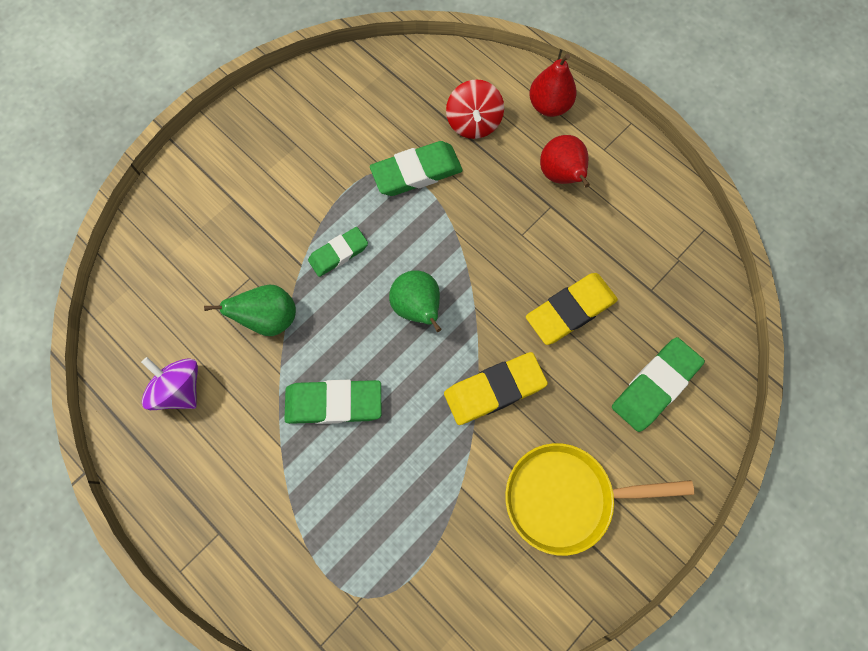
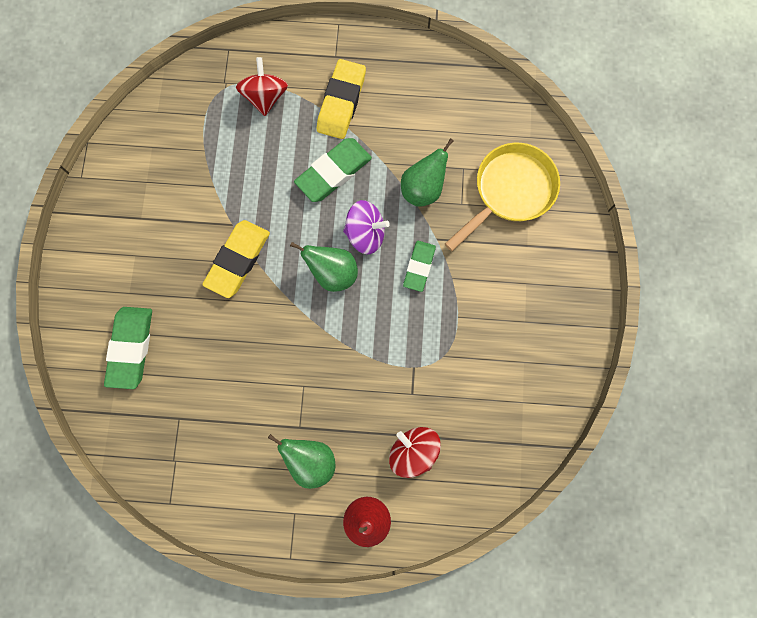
camera: 140 degrees right, 5 degrees up
purple spinning top [141,357,198,410] -> purple spinning top moved to [343,200,390,254]
green eraser [370,141,463,196] -> none
yellow pan [505,443,694,556] -> yellow pan moved to [445,143,560,251]
yellow eraser [526,273,618,345] -> yellow eraser moved to [317,59,366,139]
red pear [540,135,590,187] -> green pear [268,434,335,489]
none -> red spinning top [236,57,288,116]

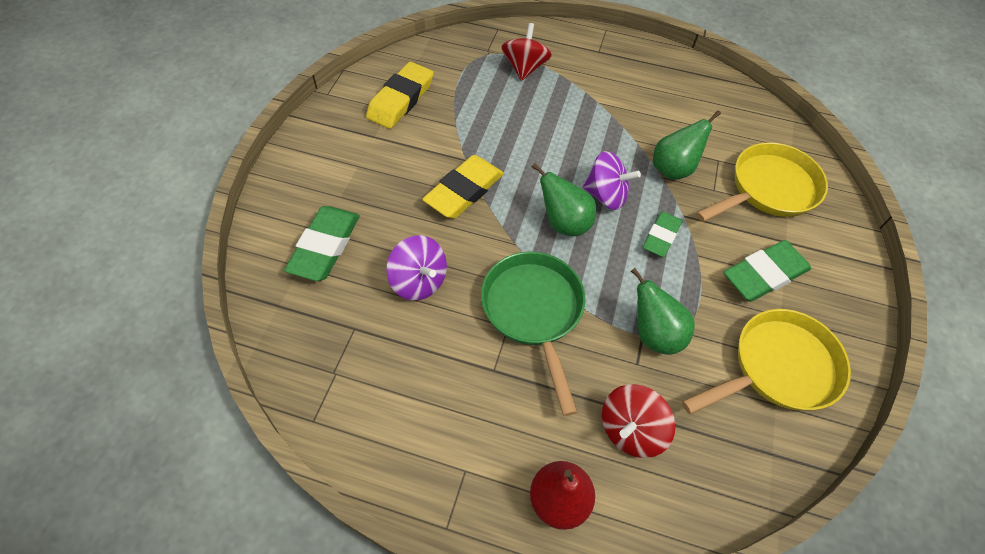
camera: 10 degrees right, 20 degrees down
green pear [268,434,335,489] -> green pear moved to [631,268,695,355]
green eraser [294,138,372,202] -> green eraser moved to [723,240,811,302]
yellow eraser [317,59,366,139] -> yellow eraser moved to [366,62,433,129]
red spinning top [389,427,441,478] -> red spinning top turned 105 degrees counterclockwise [602,384,675,458]
none -> purple spinning top [386,235,447,301]
none -> green pan [481,252,586,416]
none -> yellow pan [682,309,851,414]

